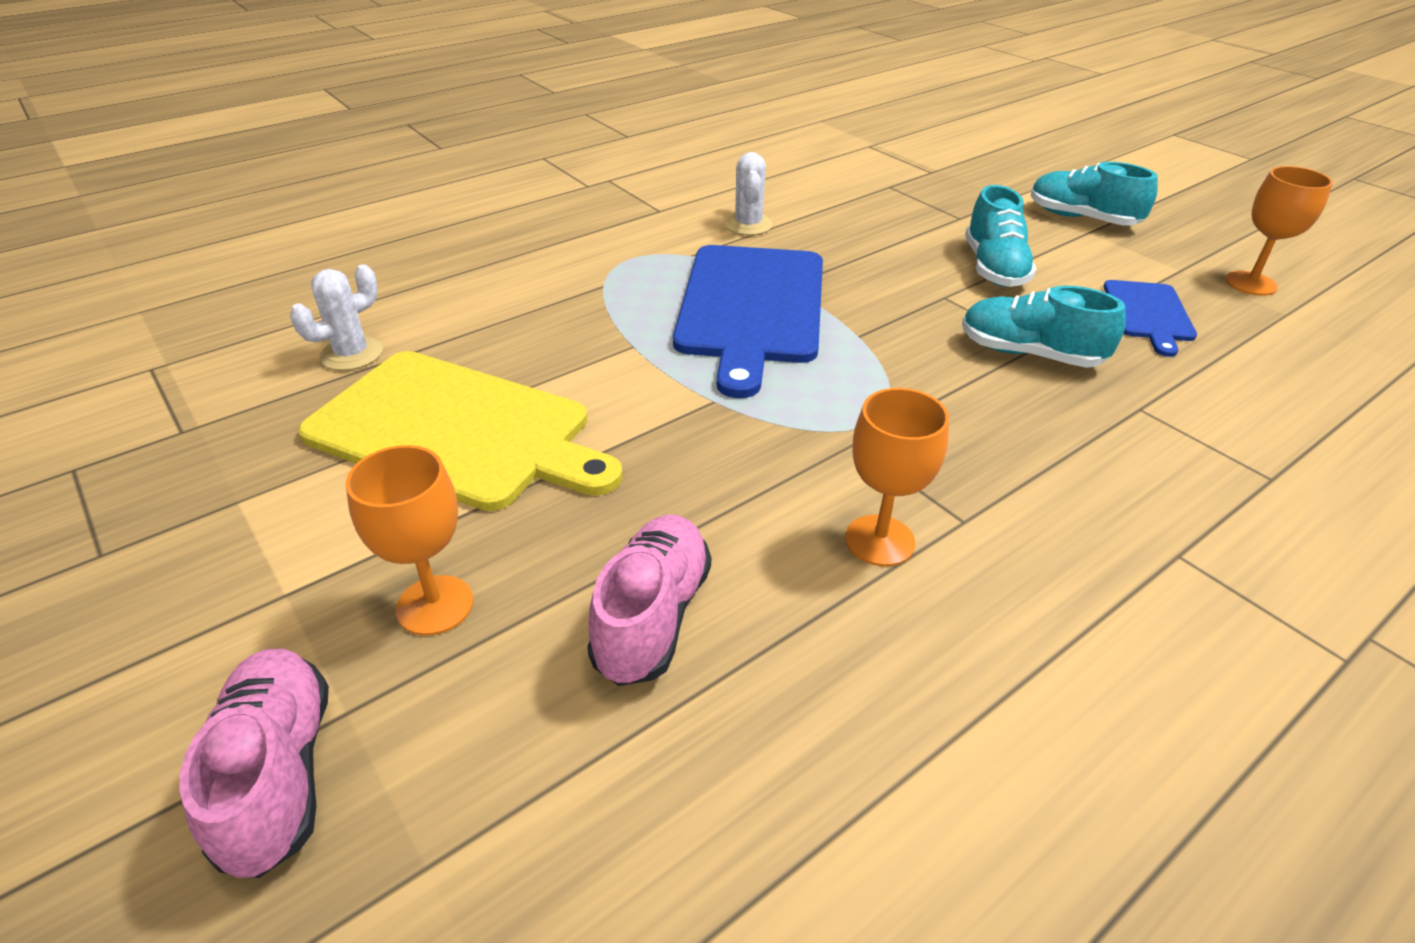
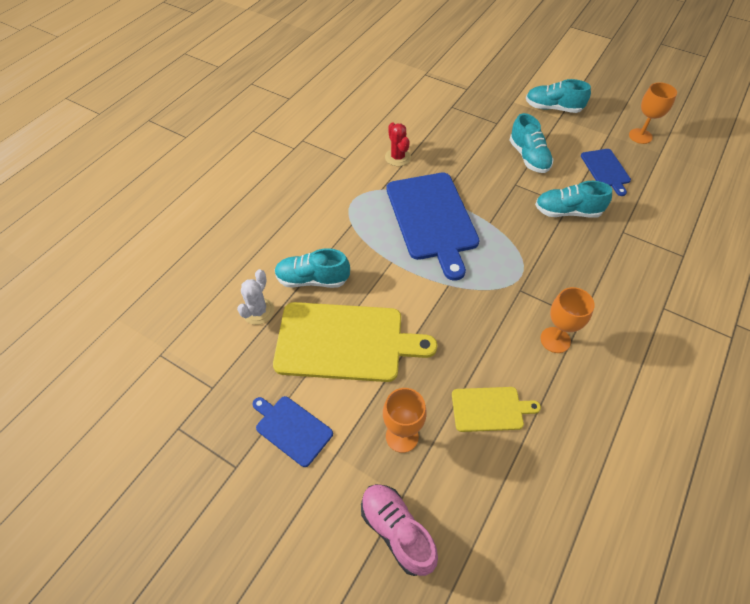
camera: 20 degrees left, 15 degrees up
pink shoe [587,515,711,686] -> yellow cutting board [452,387,541,432]
white cactus [725,152,773,235] -> red cactus [385,123,411,166]
none -> blue cutting board [252,396,333,467]
none -> turquoise shoe [275,248,350,288]

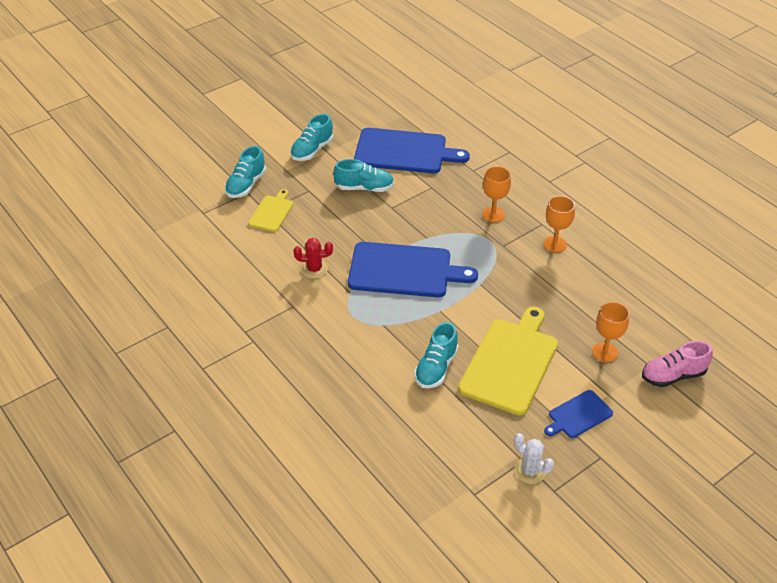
camera: 70 degrees left, 10 degrees down
white cactus [237,269,274,325] -> white cactus moved to [514,433,554,484]
yellow cutting board [452,387,541,432] -> yellow cutting board moved to [248,189,293,232]
turquoise shoe [535,181,612,218] -> turquoise shoe moved to [225,146,266,198]
blue cutting board [581,149,631,196] -> blue cutting board [354,128,470,173], size x1.97
orange goblet [629,82,677,144] -> orange goblet moved to [483,166,511,222]

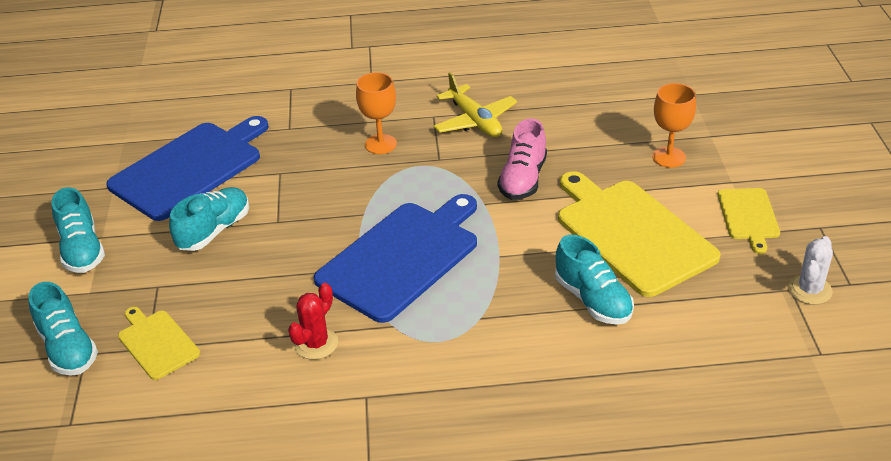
camera: 55 degrees left, 5 degrees down
white cactus [514,433,554,484] -> white cactus turned 45 degrees counterclockwise [788,236,833,305]
orange goblet [543,196,575,253] -> yellow plane [433,72,517,137]
blue cutting board [544,390,613,438] -> yellow cutting board [718,188,780,254]
pink shoe [642,341,713,387] -> pink shoe moved to [498,118,547,200]

